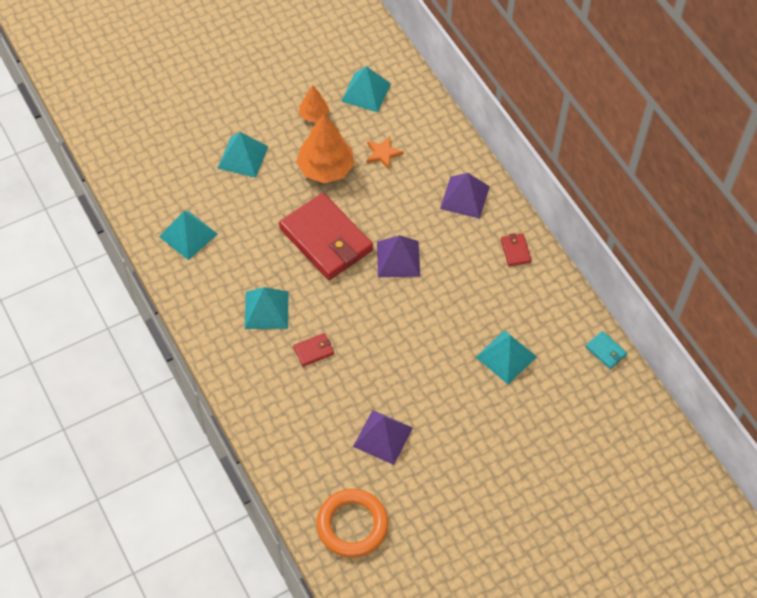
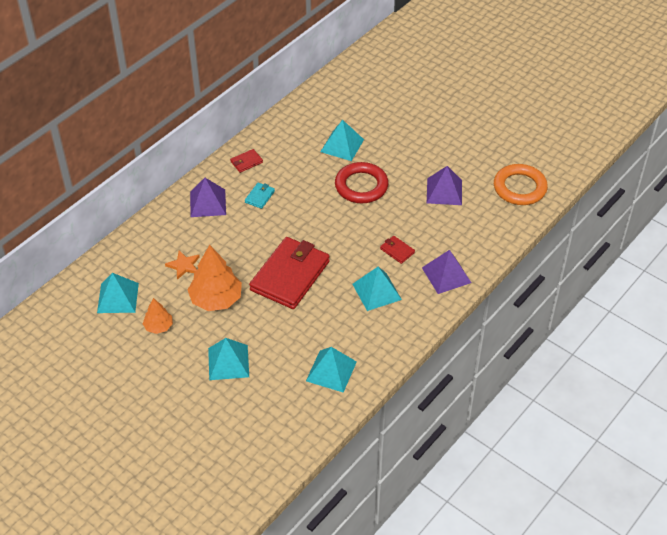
camera: 110 degrees left, 10 degrees down
purple pyramid [377,235,420,277] -> purple pyramid moved to [422,250,471,294]
turquoise wallet [586,331,627,369] -> turquoise wallet moved to [245,182,275,209]
none -> red ring [335,162,389,203]

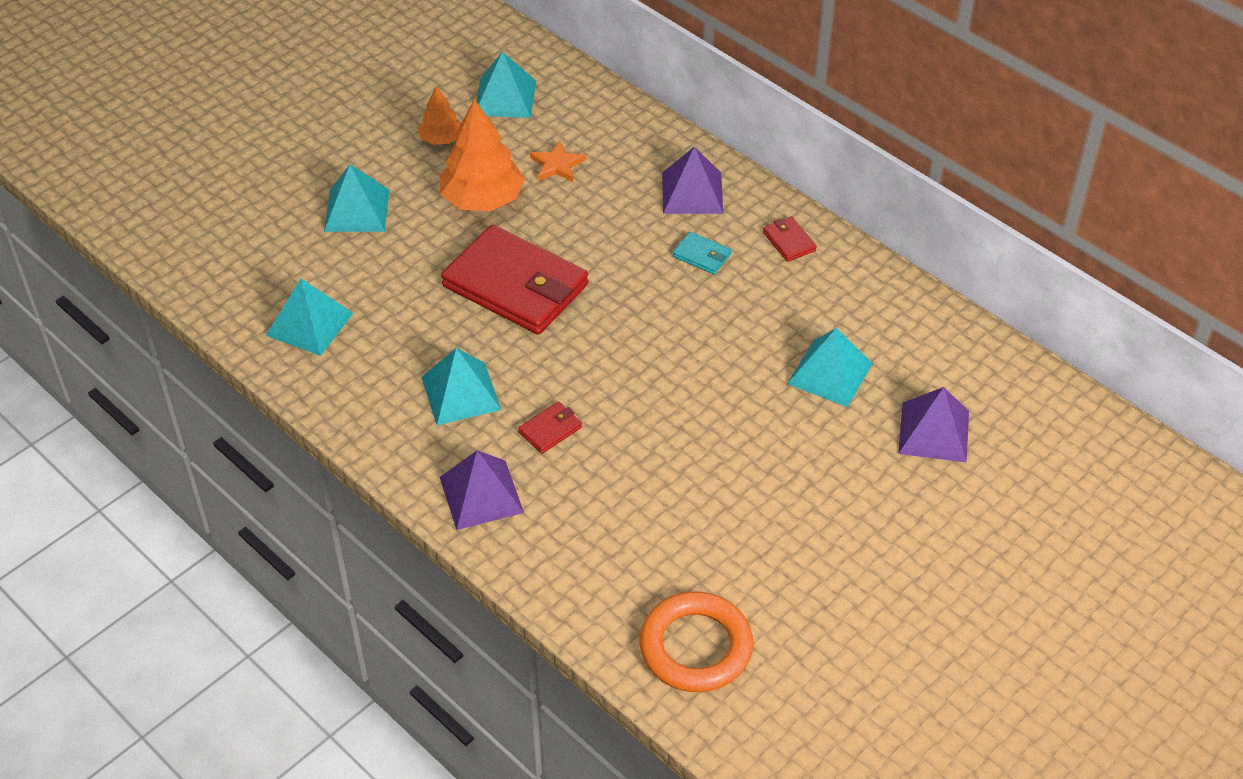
camera: 95 degrees right, 0 degrees up
red ring [335,162,389,203] -> none
purple pyramid [427,166,462,205] -> purple pyramid moved to [898,387,969,463]

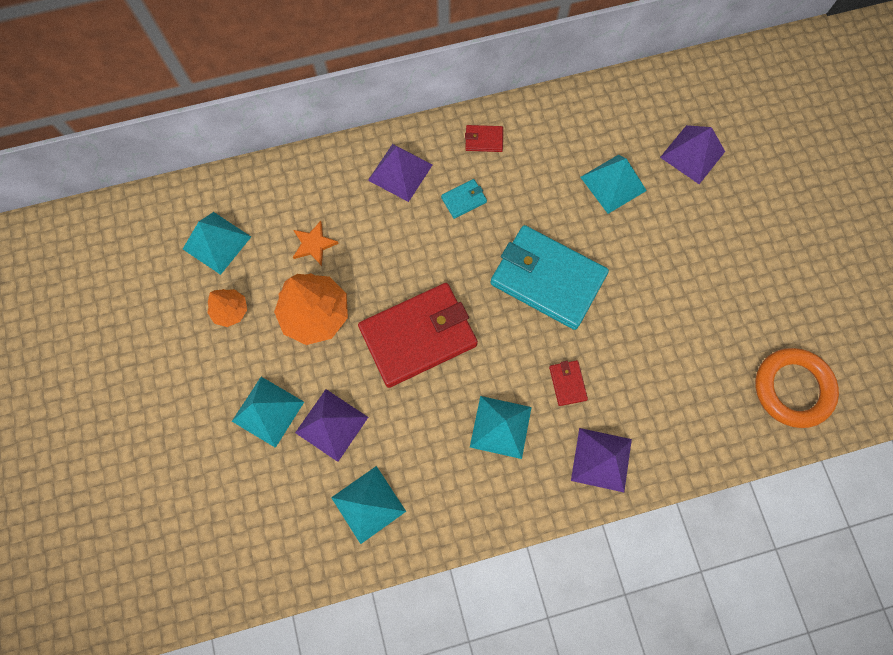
camera: 60 degrees left, 25 degrees up
none -> purple pyramid [295,389,368,462]
none -> turquoise wallet [490,225,609,330]

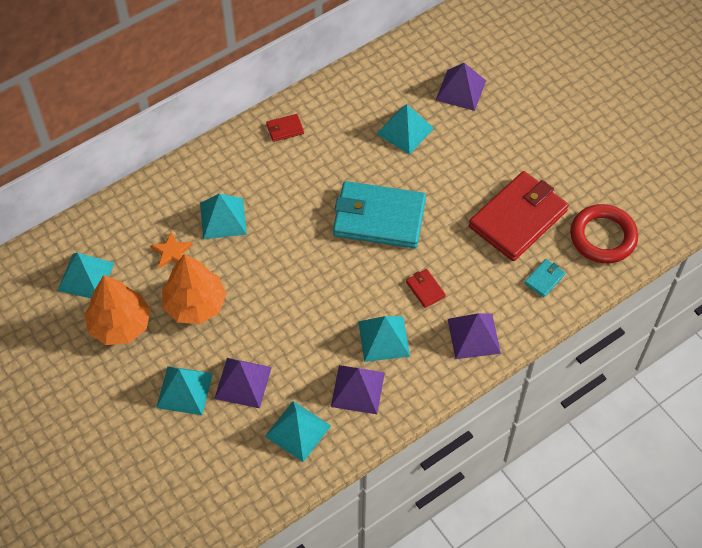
camera: 20 degrees left, 15 degrees down
orange tree [207,289,247,327] -> orange tree [85,275,150,345], size x1.83
red wallet [358,283,478,388] -> red wallet moved to [469,171,569,261]
purple pyramid [368,144,432,202] -> purple pyramid moved to [331,365,385,414]
turquoise wallet [441,179,487,219] -> turquoise wallet moved to [524,259,565,297]
orange ring [755,348,839,428] -> red ring [570,204,638,264]
none -> turquoise pyramid [200,193,247,239]

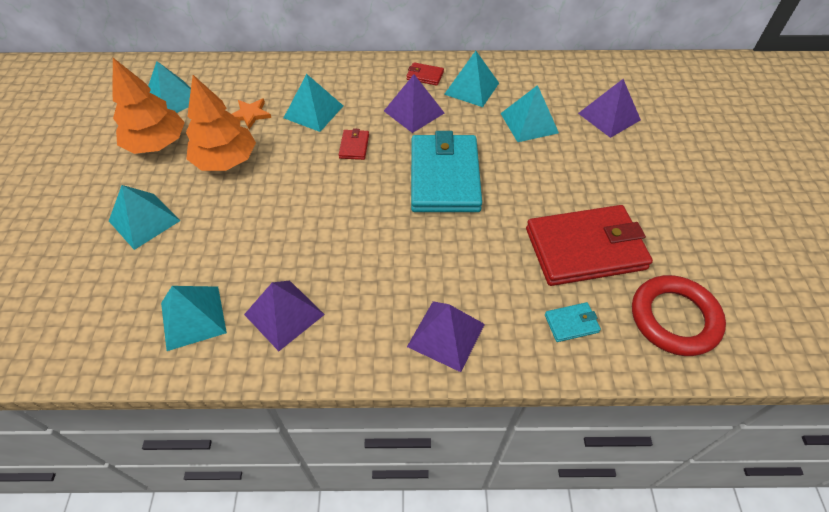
camera: 35 degrees right, 5 degrees down
purple pyramid [214,358,272,409] -> purple pyramid moved to [384,74,444,133]
turquoise wallet [333,181,426,248] -> turquoise wallet turned 45 degrees clockwise [411,131,482,212]
turquoise pyramid [358,316,410,362] -> turquoise pyramid moved to [444,51,499,107]
red wallet [406,269,446,308] -> red wallet moved to [339,128,369,160]

